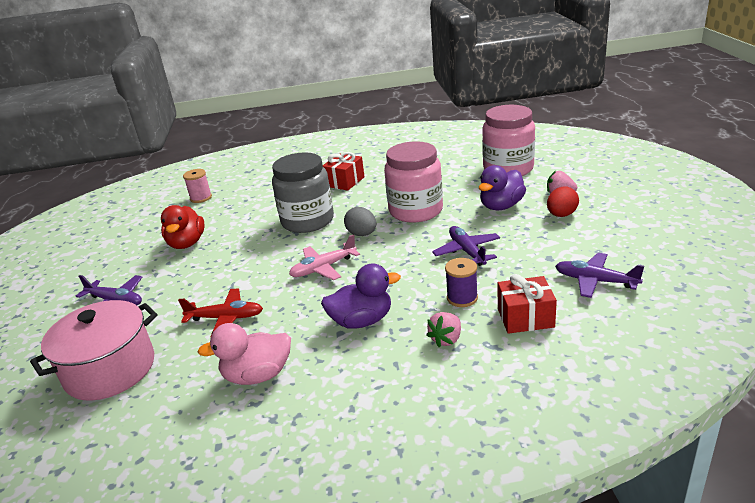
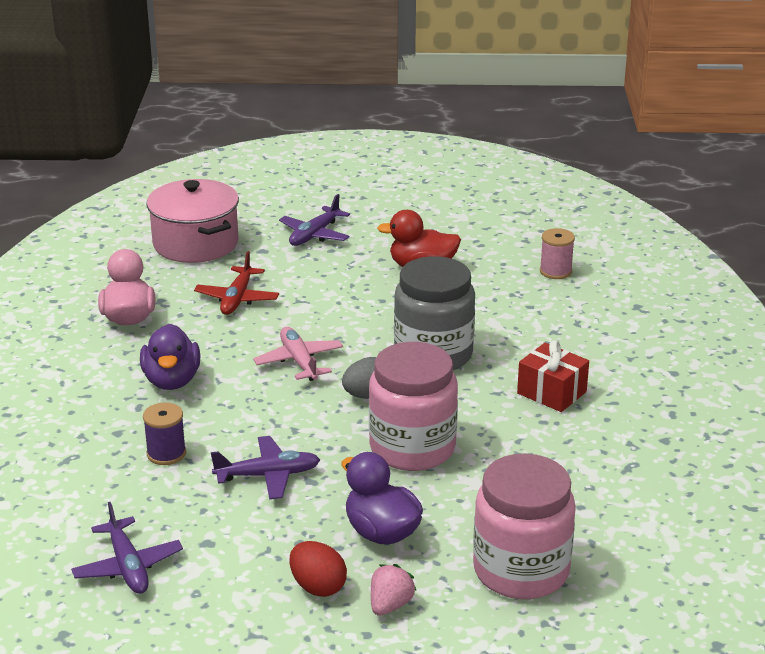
camera: 95 degrees right, 0 degrees up
pink strawberry [427,312,461,347] -> none
red gift [498,274,557,334] -> none
purple plane [555,253,644,298] -> purple plane turned 120 degrees clockwise [71,502,183,594]

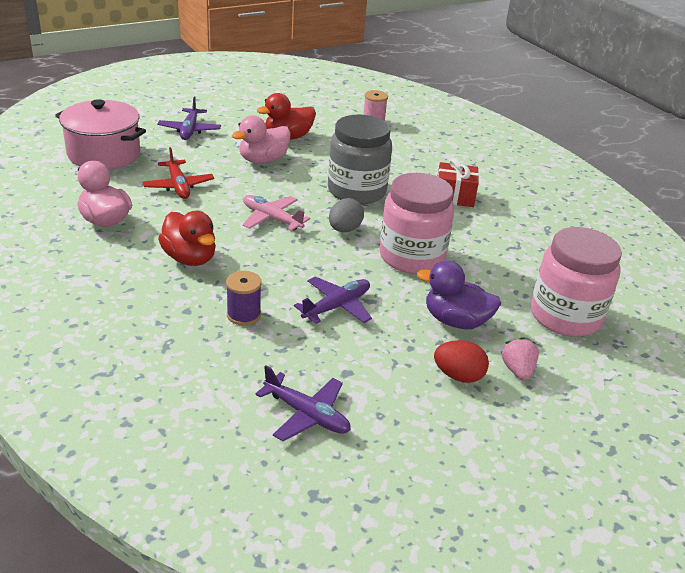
camera: 35 degrees left, 5 degrees up
purple duck [140,324,201,390] -> red duck [158,211,216,266]
none -> pink duck [232,115,291,164]

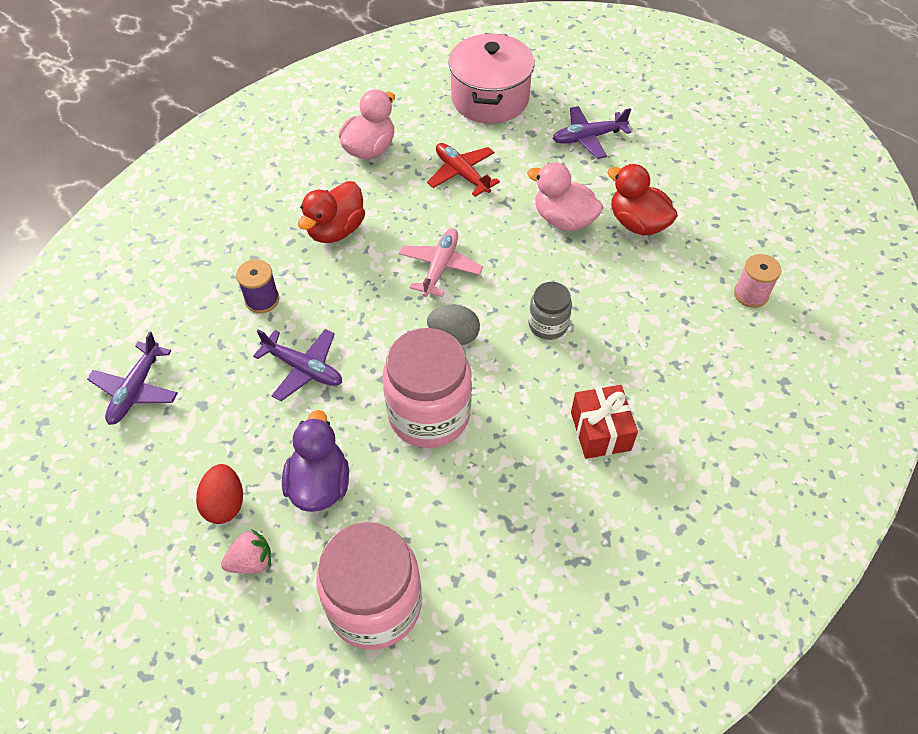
camera: 75 degrees right, 20 degrees up
red plane [142,147,214,199] -> red plane turned 90 degrees clockwise [427,143,500,197]
grey jar [328,114,392,204] -> grey jar [528,282,572,340], size x0.52

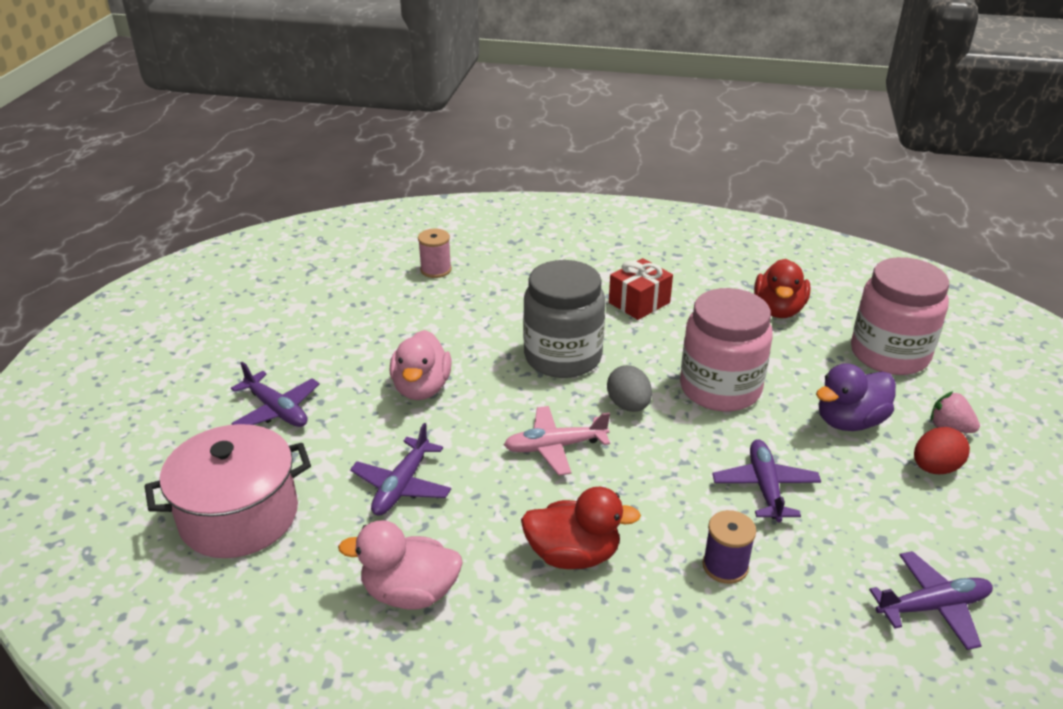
camera: 120 degrees left, 20 degrees down
red plane [427,143,500,197] -> purple plane [350,423,451,516]
grey jar [528,282,572,340] -> grey jar [523,260,605,378], size x1.93
red duck [607,164,678,235] -> red duck moved to [754,259,810,318]

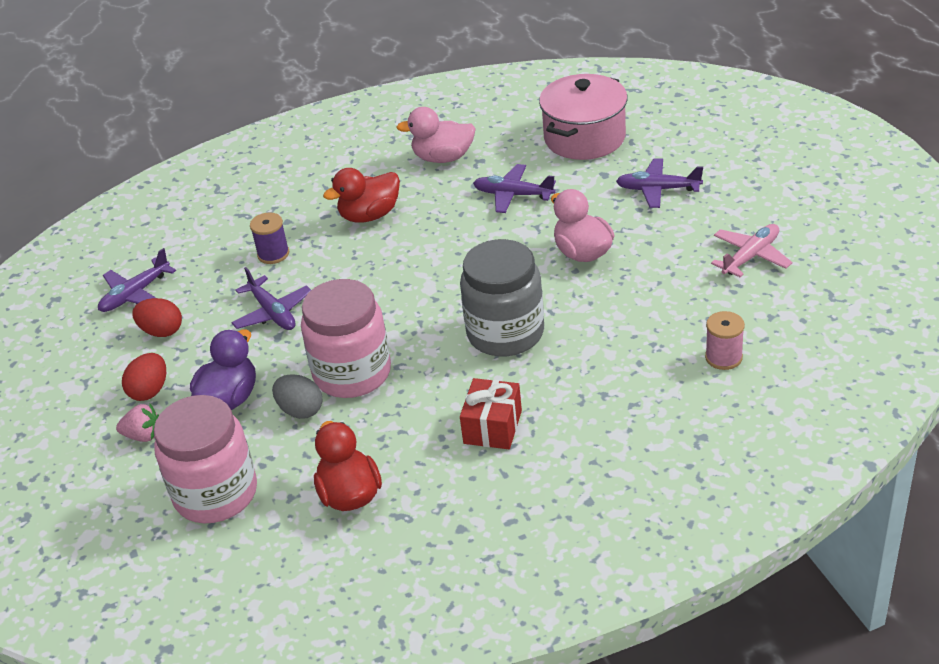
camera: 150 degrees right, 5 degrees up
pink duck [338,520,463,610] -> pink duck turned 150 degrees counterclockwise [396,107,476,163]
purple plane [350,423,451,516] -> purple plane turned 60 degrees counterclockwise [473,164,556,213]
pink plane [504,406,610,476] -> pink plane moved to [711,224,792,277]
grey egg [607,365,652,412] -> grey egg moved to [272,374,323,419]
none -> red egg [132,298,182,337]

